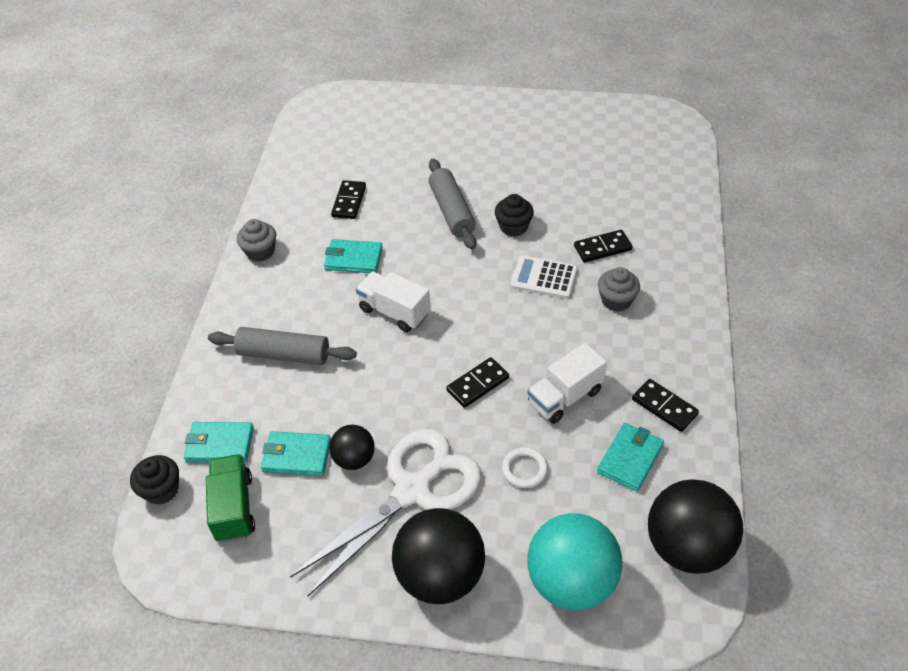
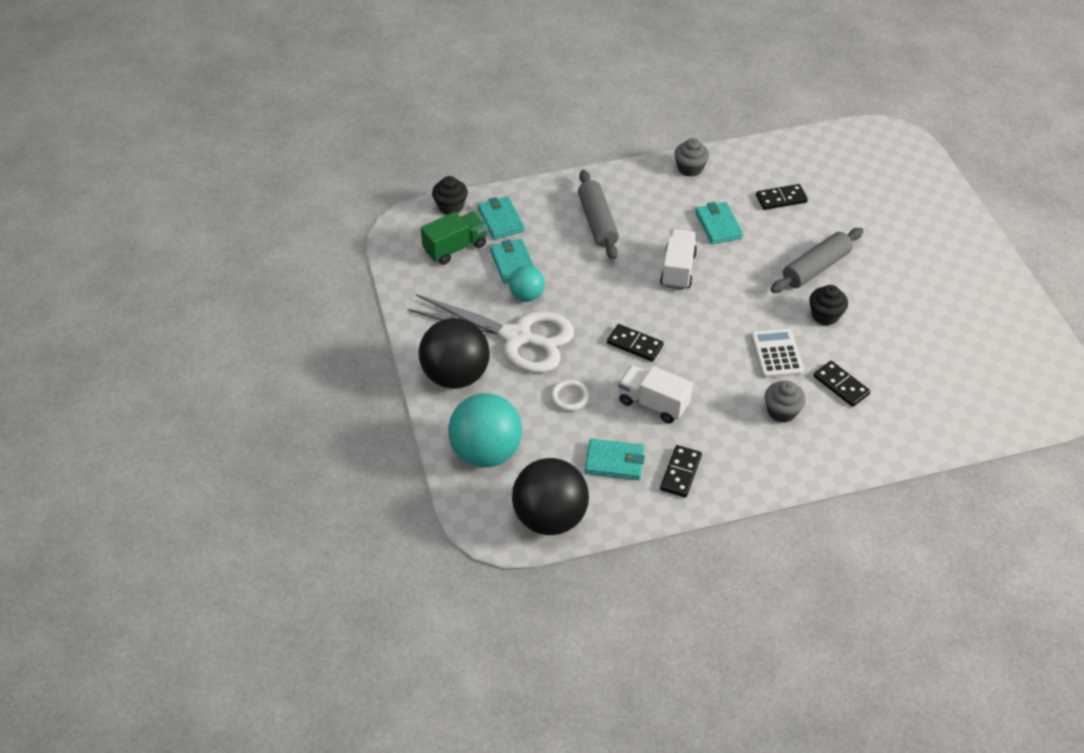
camera: 65 degrees right, 0 degrees up
black ball [329,425,375,470] -> turquoise ball [509,266,545,302]

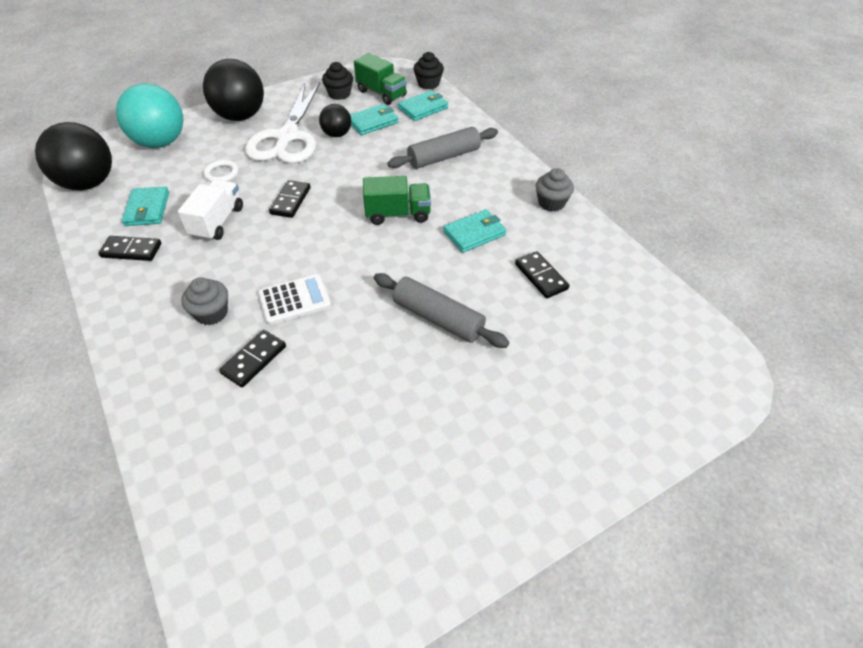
camera: 75 degrees right, 0 degrees up
turquoise ball [509,266,545,302] -> black ball [319,104,351,137]
white truck [660,229,697,290] -> green truck [363,176,431,225]
black cupcake [809,285,848,325] -> black cupcake moved to [322,62,353,100]

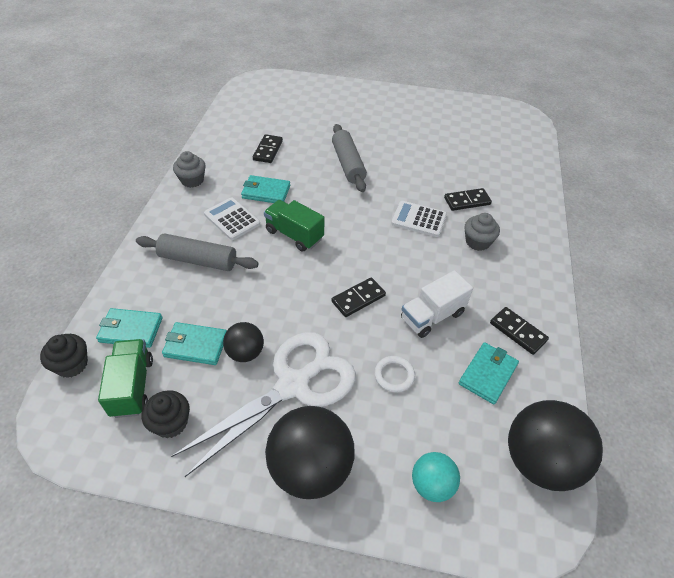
camera: 140 degrees left, 0 degrees up
turquoise ball [116,83,183,148] -> turquoise ball [412,452,460,502], size x0.54
none -> white calculator [204,197,260,240]

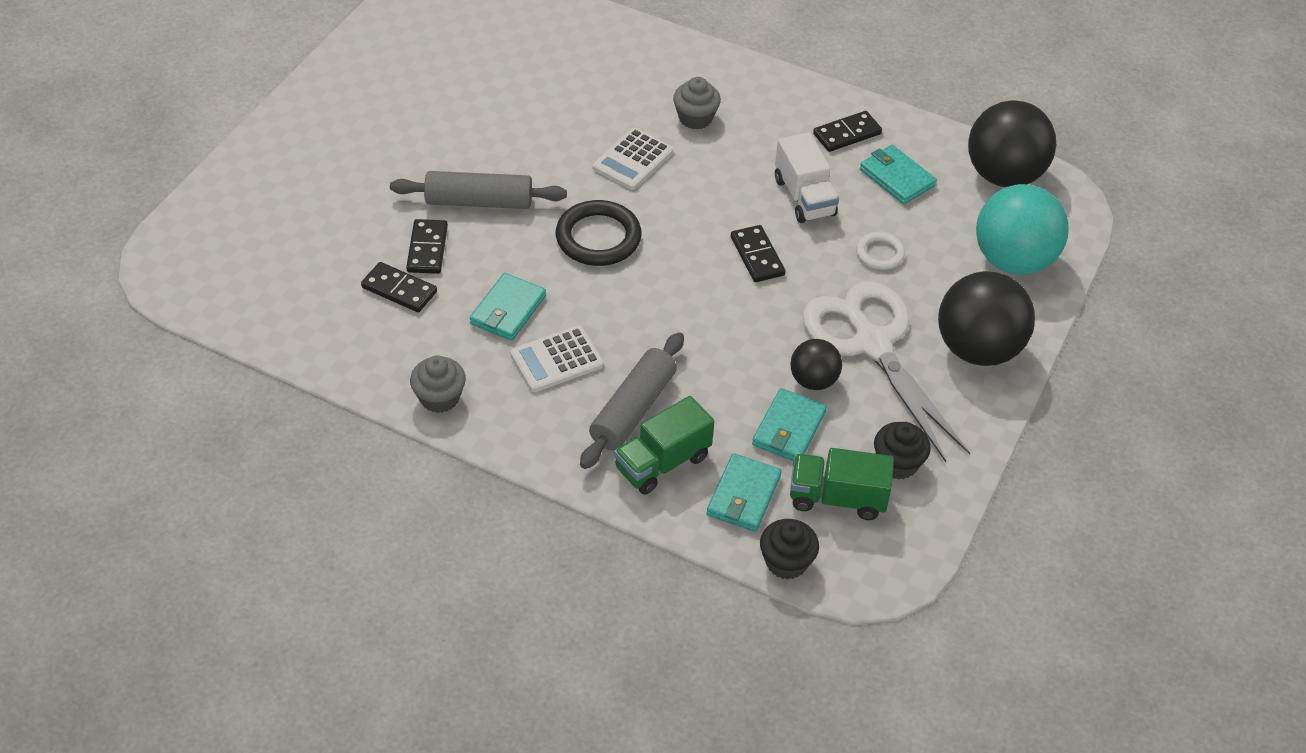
camera: 75 degrees left, 0 degrees up
green truck [264,200,324,251] -> green truck moved to [614,396,714,495]
turquoise ball [412,452,460,502] -> turquoise ball [976,184,1068,275], size x1.86
black domino [444,188,492,211] -> black domino moved to [406,219,448,274]
none -> black ring [556,200,642,266]

